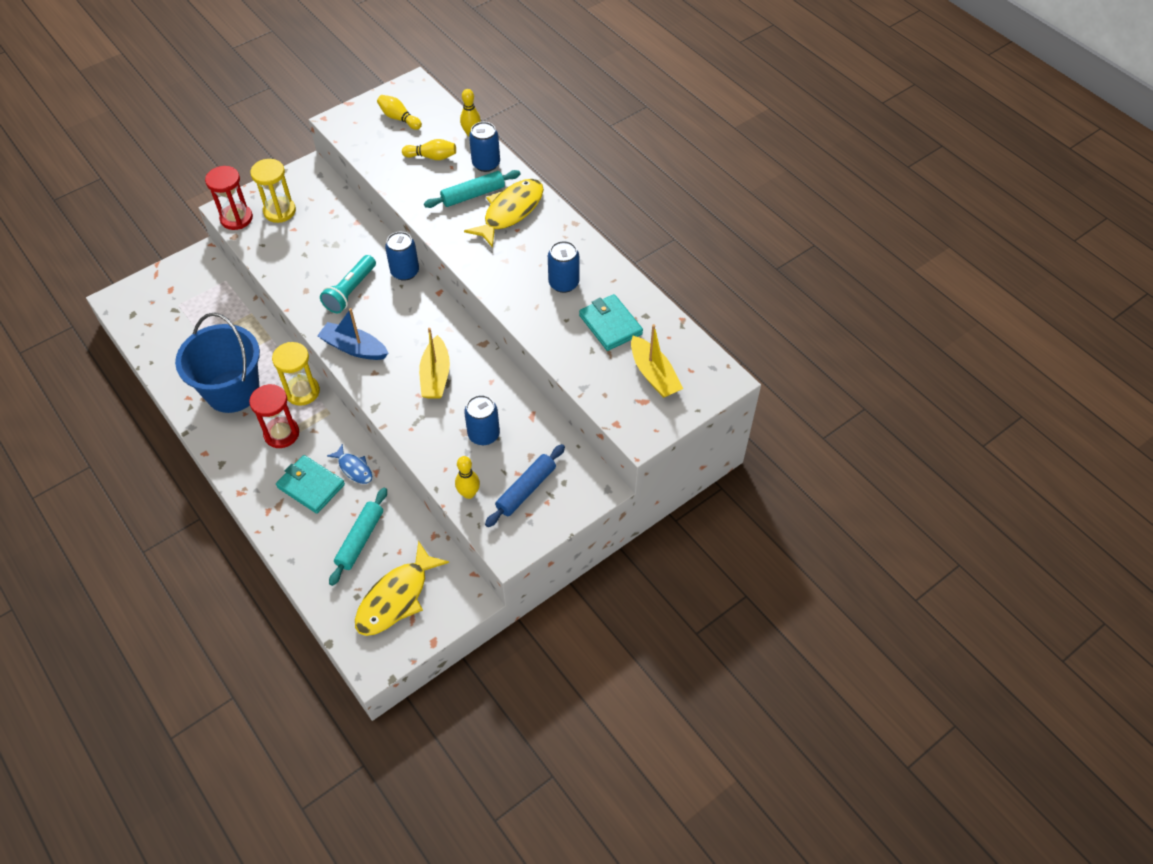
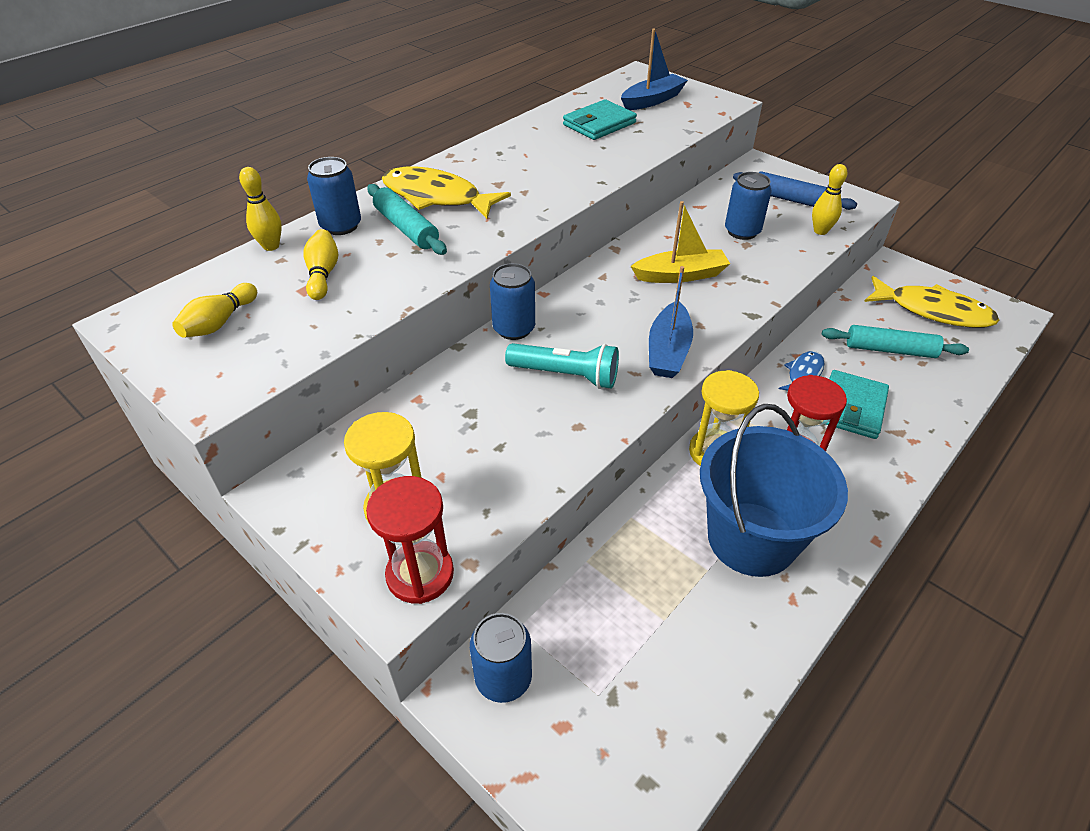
camera: 100 degrees left, 10 degrees down
blue can [548,241,579,293] -> blue can moved to [470,613,532,703]
yellow boat [631,324,683,398] -> blue boat [621,29,688,110]

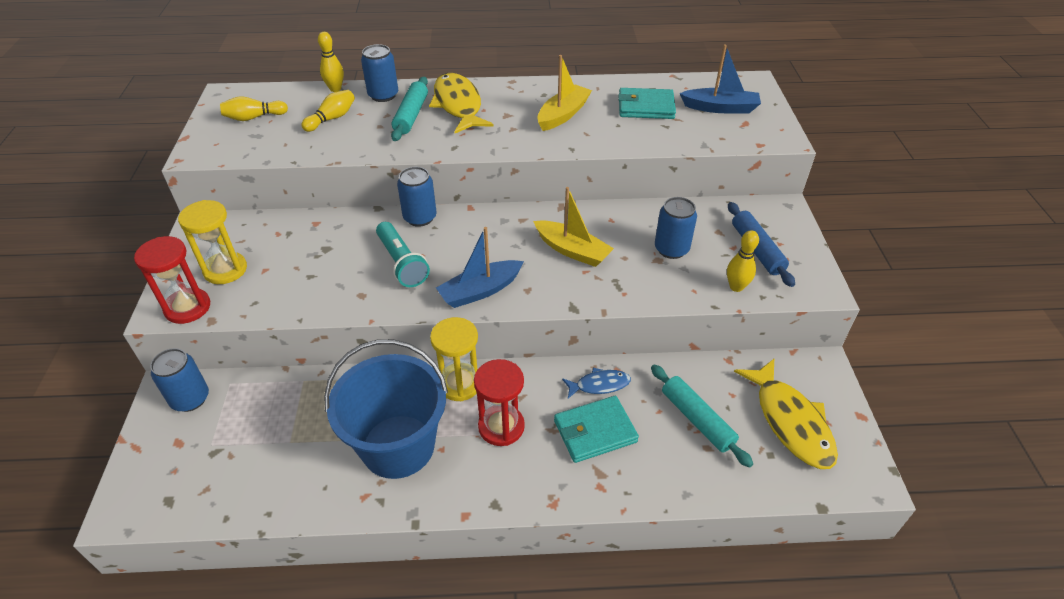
camera: 45 degrees right, 0 degrees up
none -> yellow boat [537,55,592,131]

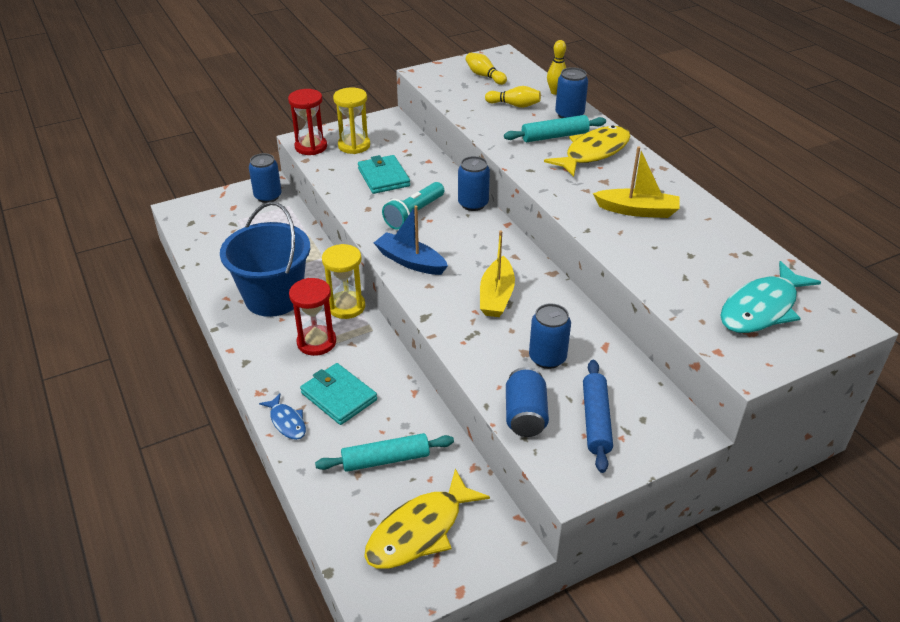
camera: 65 degrees right, 5 degrees down
blue fish [562,368,631,398] -> blue fish moved to [259,394,306,440]
turquoise wallet [618,88,676,119] -> turquoise wallet moved to [358,155,410,194]
turquoise rolling pin [651,365,753,468] -> turquoise rolling pin turned 45 degrees clockwise [315,433,454,472]
blue boat [679,44,761,113] -> turquoise fish [720,261,821,333]
yellow bowling pin [727,230,759,292] -> blue can [506,367,549,437]
blue rolling pin [728,202,795,287] -> blue rolling pin turned 45 degrees counterclockwise [583,360,613,473]

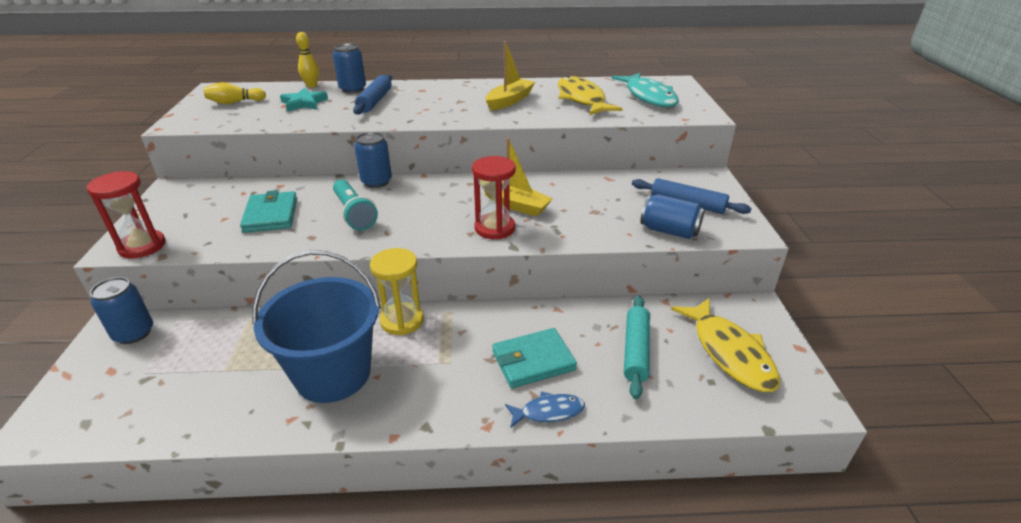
camera: 65 degrees left, 5 degrees down
red hourglass [289,278,336,356] -> red hourglass moved to [472,156,516,239]
yellow hourglass [333,87,370,154] -> none
turquoise wallet [358,155,410,194] -> turquoise wallet turned 75 degrees clockwise [240,190,297,233]
blue boat [374,206,448,275] -> none
yellow bowling pin [485,86,541,108] -> turquoise star [280,88,328,112]
turquoise rolling pin [504,115,606,142] -> blue rolling pin [353,74,392,115]
blue can [529,303,571,369] -> none
yellow fish [544,125,630,177] -> yellow fish moved to [558,76,623,115]

